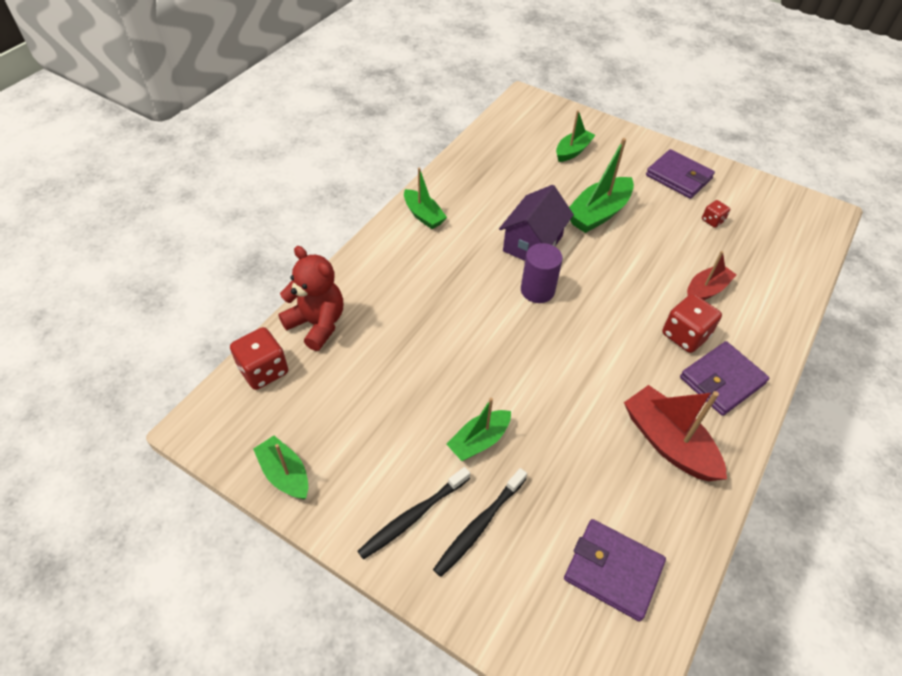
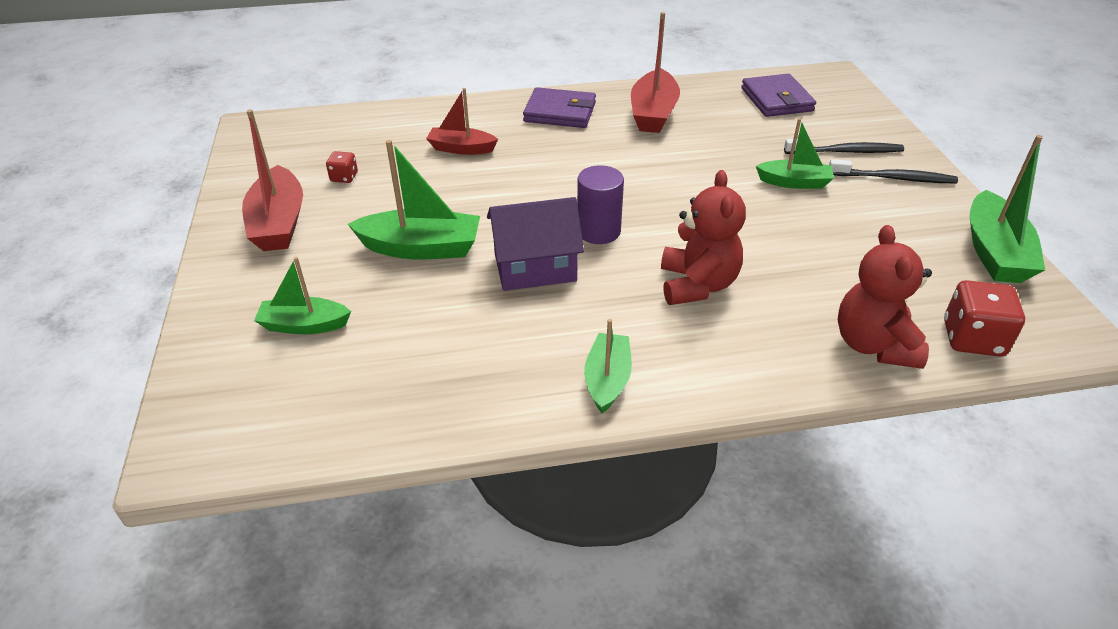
camera: 130 degrees left, 10 degrees down
green boat [253,436,308,499] -> green boat [970,135,1045,283], size x1.56
purple wallet [646,149,715,199] -> red boat [242,109,303,251]
red dice [662,294,722,353] -> none
none -> red teddy bear [661,170,746,305]

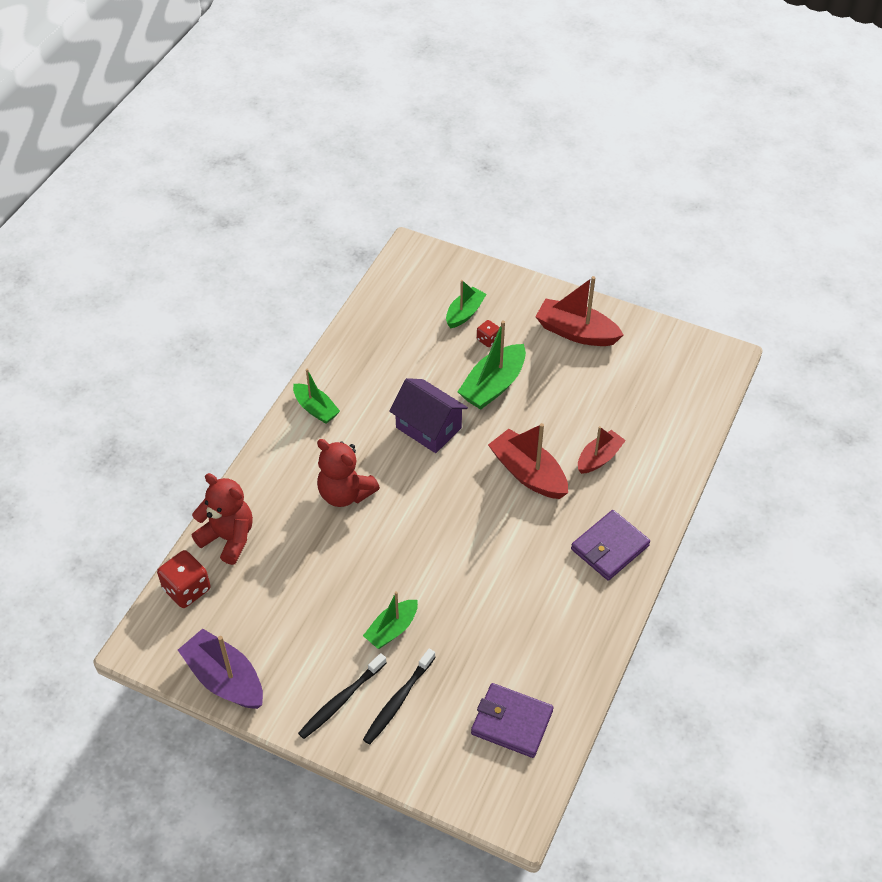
camera: 125 degrees right, 10 degrees up
red dice [326,151,358,183] -> red dice moved to [477,320,500,347]
purple house [487,197,584,291] -> purple house turned 75 degrees counterclockwise [389,378,468,453]
purple cylinder [577,165,624,244] -> none
red boat [631,12,680,133] -> red boat moved to [488,423,568,499]
green boat [970,135,1045,283] -> purple boat [178,629,263,709]

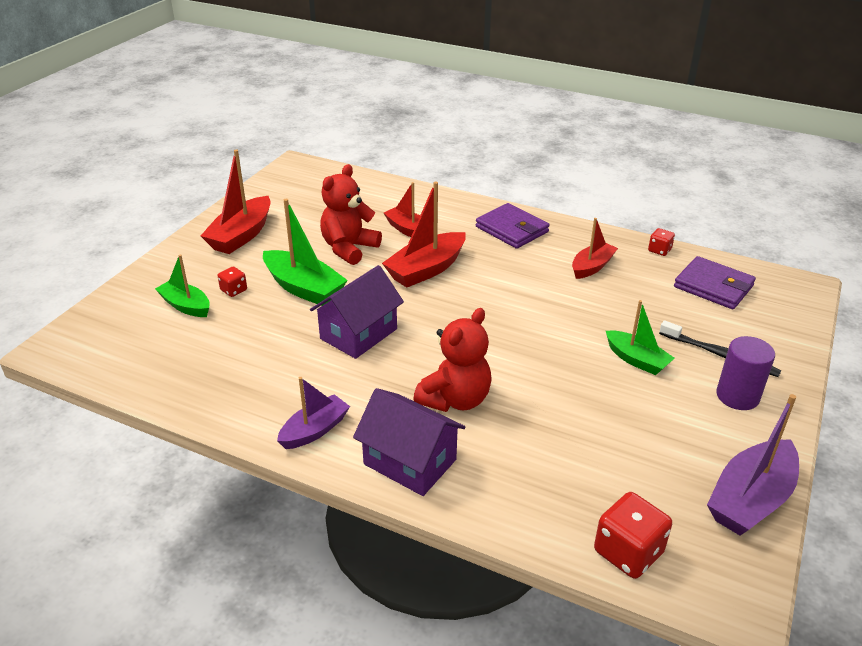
camera: 90 degrees left, 15 degrees down
red teddy bear [191,473,253,565] -> red teddy bear moved to [320,164,382,265]
green boat [293,369,340,424] -> purple boat [277,377,350,449]
black toothbrush [298,653,387,739] -> purple cylinder [716,336,775,410]
purple wallet [471,683,553,758] -> purple wallet turned 75 degrees counterclockwise [674,256,756,309]
none -> purple house [353,388,465,496]
none -> red boat [572,218,618,279]
none -> red dice [648,228,675,256]

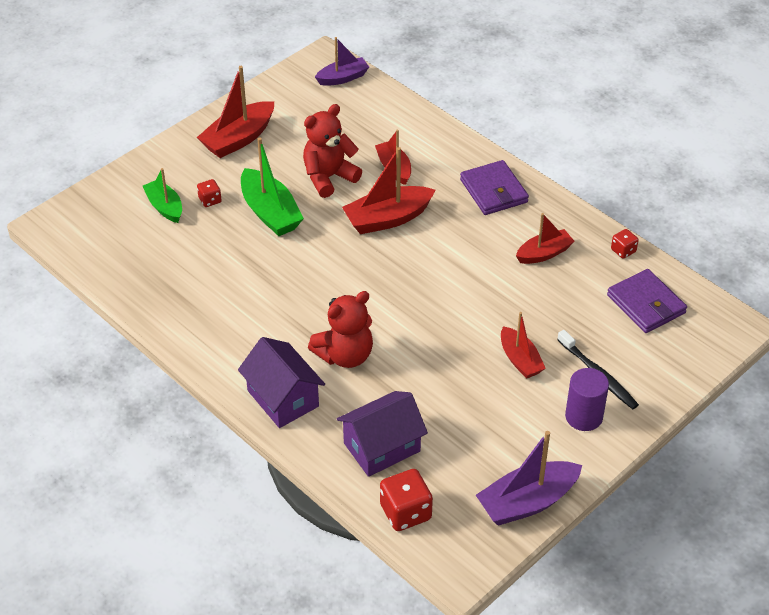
camera: 20 degrees right, 10 degrees up
purple boat [277,377,350,449] -> purple boat moved to [315,37,369,86]
purple house [310,265,404,359] -> purple house moved to [337,391,428,477]
green boat [606,300,674,375] -> red boat [501,312,546,378]

